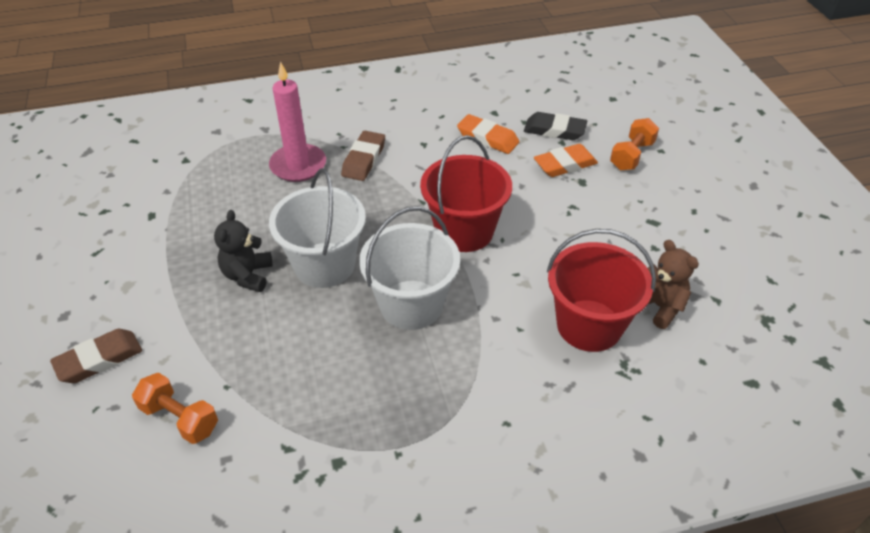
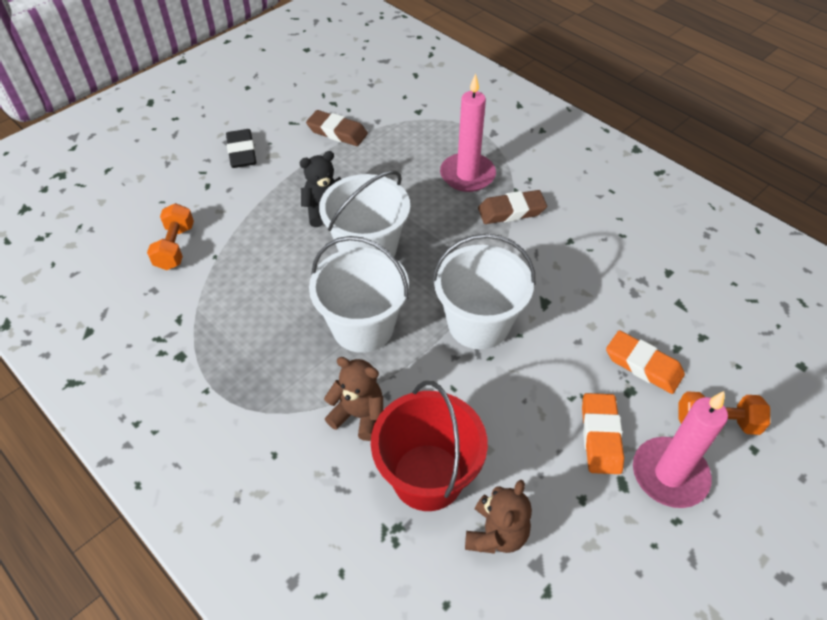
camera: 60 degrees right, 5 degrees up
brown eraser [50,329,142,383] -> brown eraser moved to [306,110,368,146]
red bucket [420,135,512,252] -> white bucket [432,234,535,349]
orange eraser [457,114,519,154] -> orange eraser moved to [582,393,624,474]
black eraser [524,112,587,140] -> black eraser moved to [226,129,257,168]
none -> brown teddy bear [324,357,383,441]
none -> pink candle [633,391,728,508]

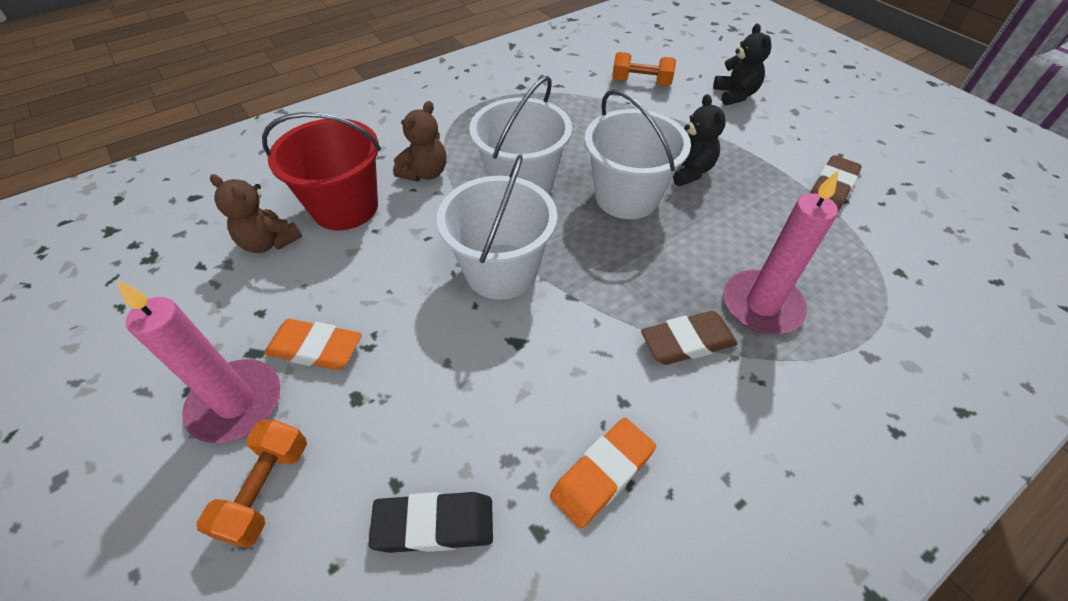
camera: 100 degrees right, 0 degrees up
black eraser [226,129,257,168] -> black eraser moved to [369,492,493,553]
brown eraser [478,190,547,224] -> brown eraser turned 75 degrees clockwise [641,311,738,365]
orange eraser [606,330,685,394] -> orange eraser moved to [550,418,656,529]
none -> black teddy bear [713,24,772,106]

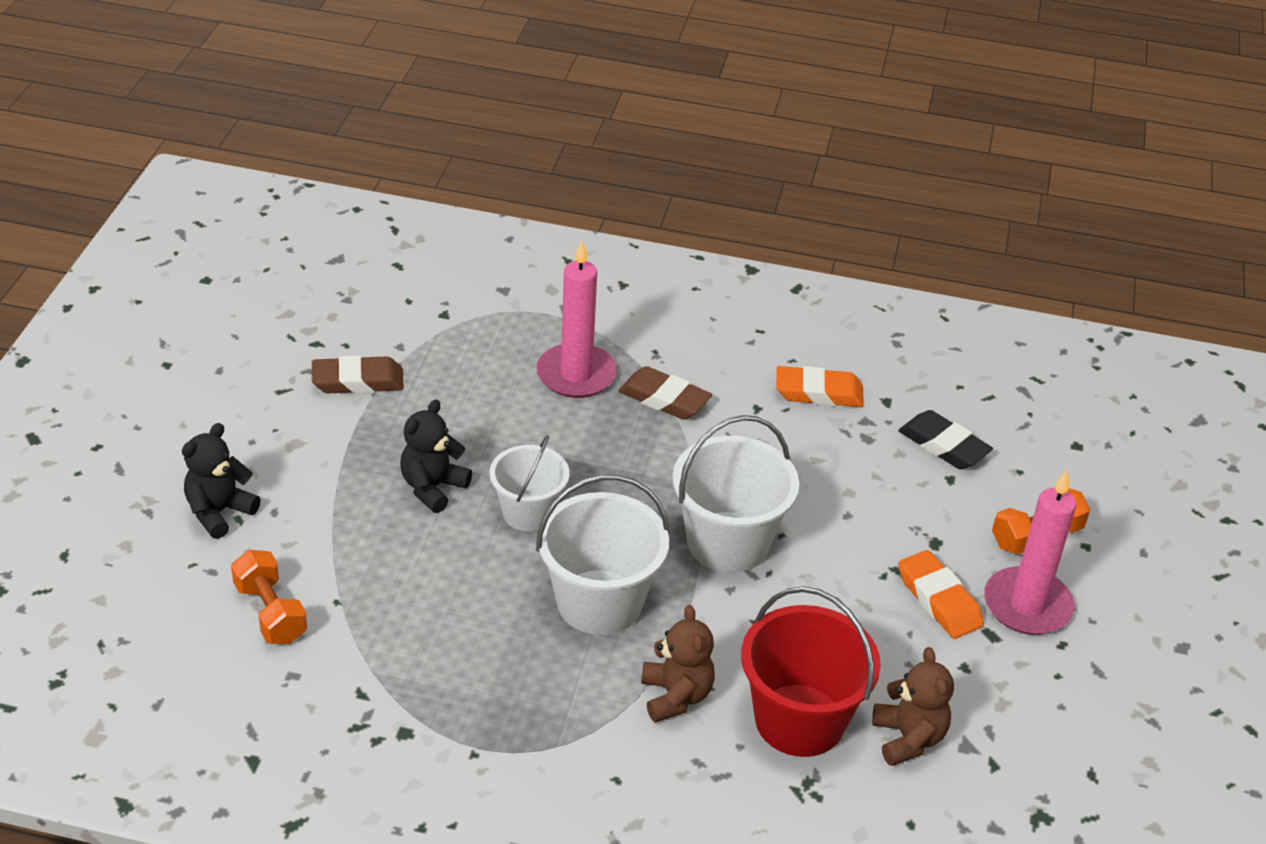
camera: 135 degrees left, 10 degrees down
brown teddy bear [393,101,446,182] -> brown teddy bear turned 90 degrees clockwise [641,605,715,723]
white bucket [585,89,691,219] -> white bucket [490,435,569,531], size x0.64

